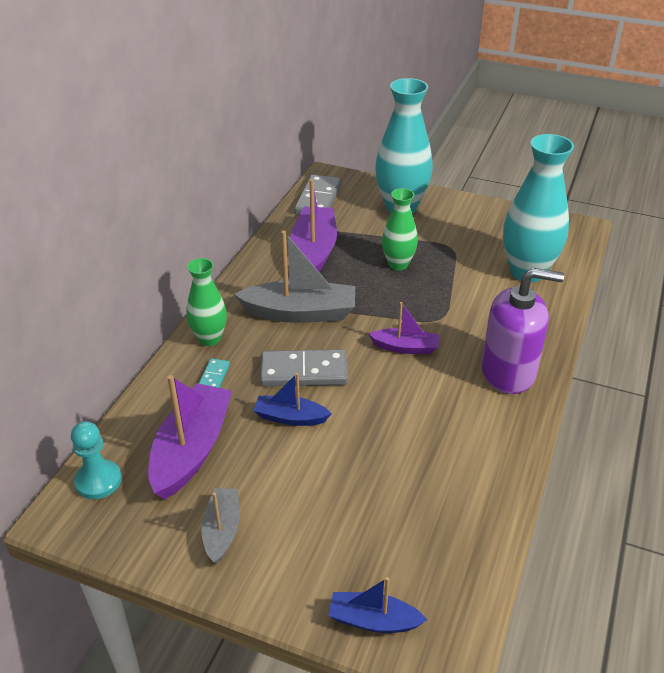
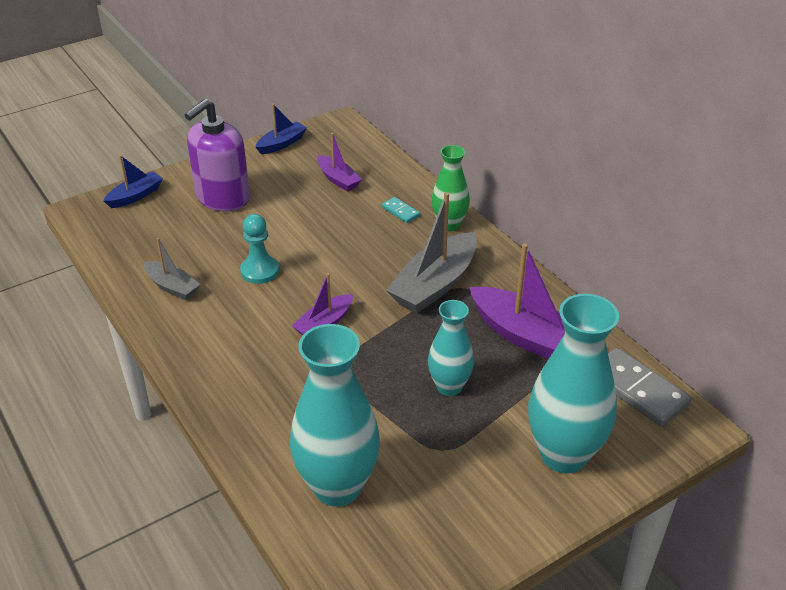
camera: 125 degrees right, 0 degrees up
turquoise pawn [71,421,122,499] -> turquoise pawn moved to [240,214,279,284]
purple boat [148,375,232,499] -> purple boat [317,133,362,192], size x0.56
grey boat [201,488,239,564] -> grey boat moved to [144,238,201,300]
blue boat [253,373,332,426] -> blue boat moved to [255,104,307,154]
grey domino [260,349,348,386] -> none
green vase [382,188,418,270] -> turquoise vase [428,300,474,396]
purple soap dispenser [481,268,564,394] -> purple soap dispenser moved to [184,99,250,211]

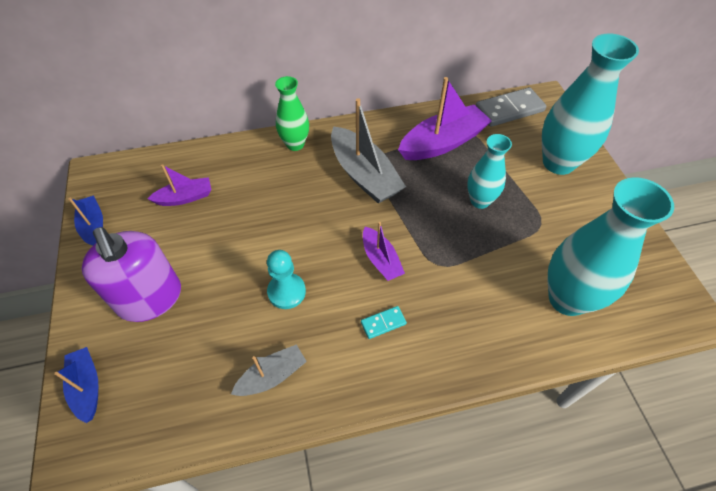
camera: 70 degrees left, 15 degrees up
turquoise domino [382,197,420,223] -> turquoise domino moved to [361,306,407,339]

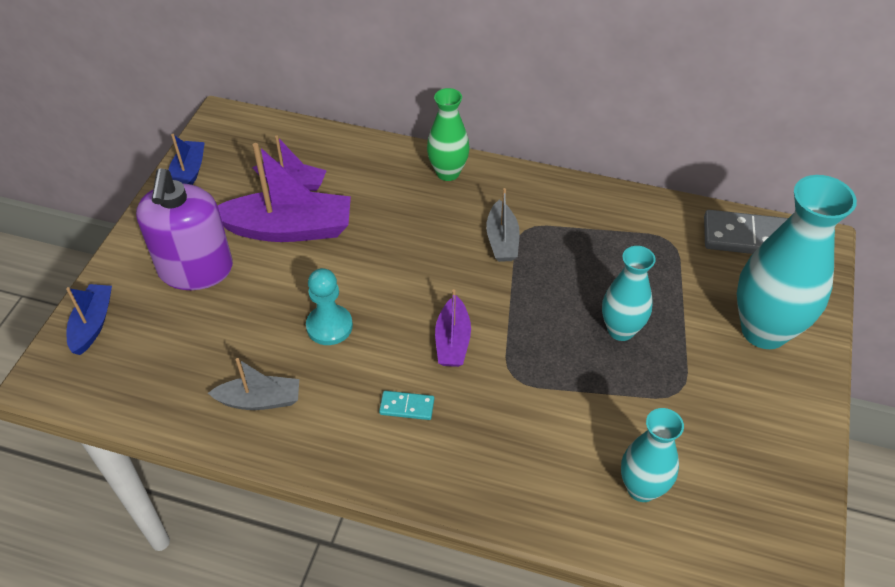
camera: 30 degrees right, 5 degrees down
grey boat [331,98,406,204] -> grey boat [486,188,520,262], size x0.56
purple boat [398,77,492,160] -> purple boat moved to [218,143,351,242]
turquoise vase [548,177,674,316] -> turquoise vase [621,408,684,502], size x0.58

